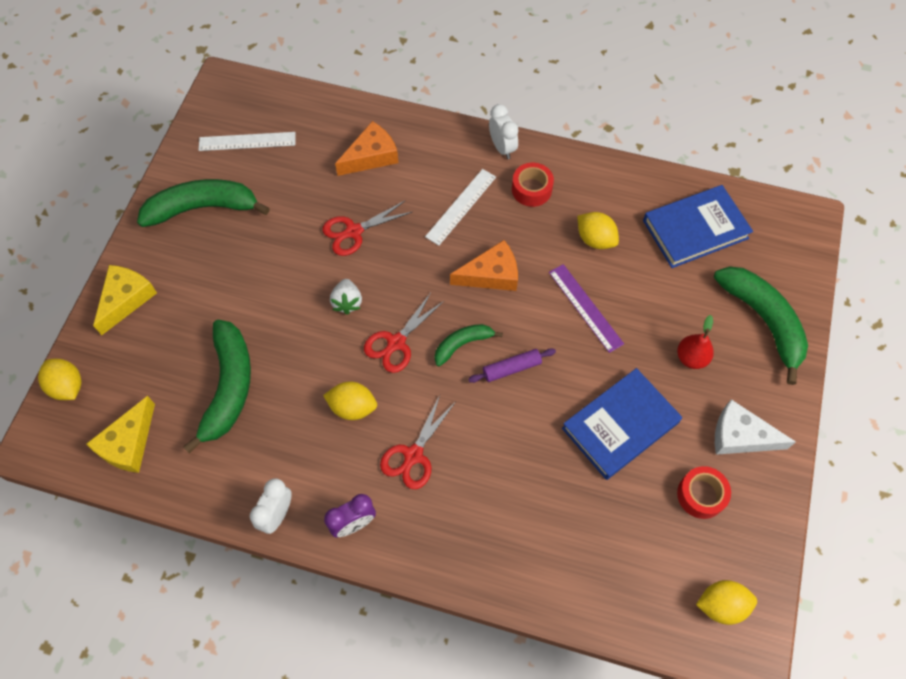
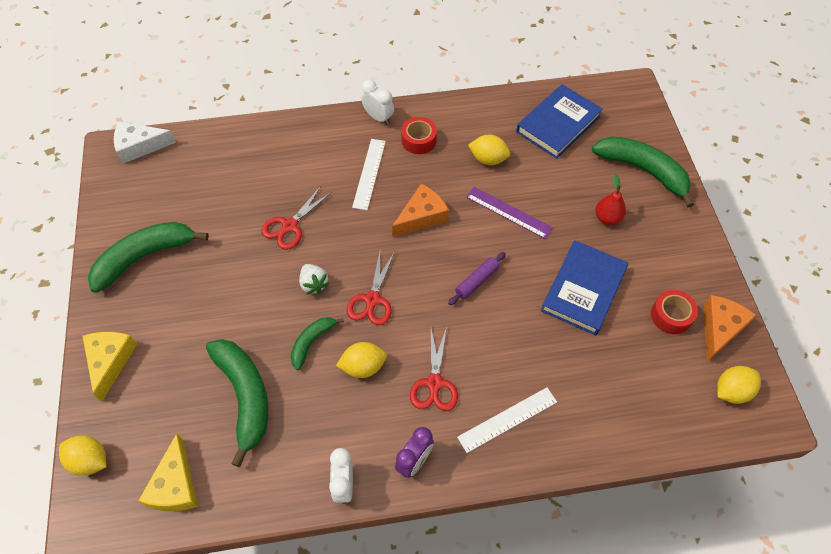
camera: 25 degrees left, 5 degrees down
white ruler [199,132,295,151] -> white ruler moved to [457,387,557,453]
orange cheese [335,121,398,176] -> orange cheese moved to [704,295,756,362]
green banana [435,324,503,367] -> green banana moved to [291,317,344,370]
white cheese [715,399,796,455] -> white cheese moved to [114,121,176,164]

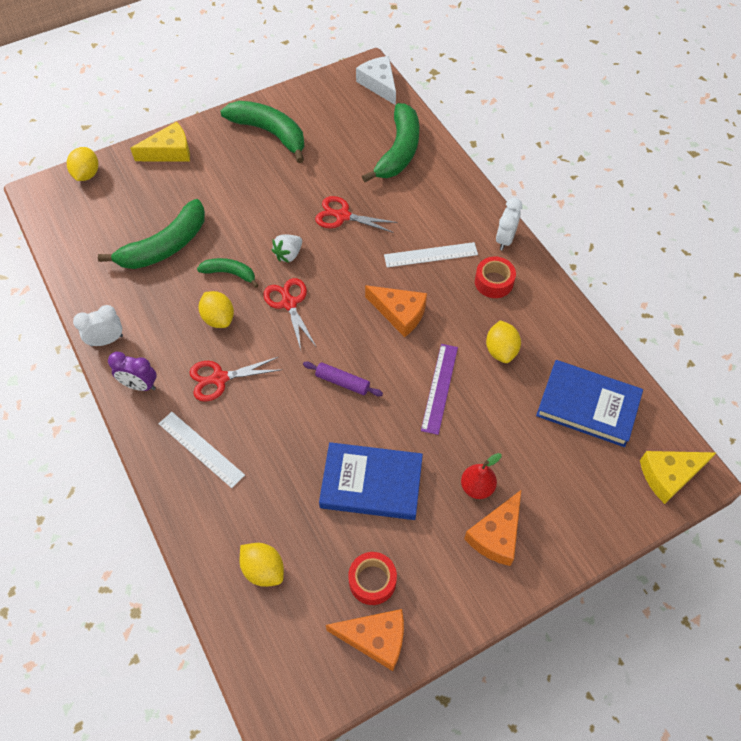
camera: 70 degrees right, 0 degrees up
yellow cheese [138,434,198,511] -> yellow cheese moved to [640,451,716,504]
red scissors [347,251,395,325] -> red scissors turned 75 degrees clockwise [263,278,316,350]
green banana [592,136,694,208] -> green banana moved to [362,103,419,182]
yellow lemon [717,366,761,404] -> yellow lemon moved to [240,543,284,587]
none -> orange cheese [464,490,521,566]

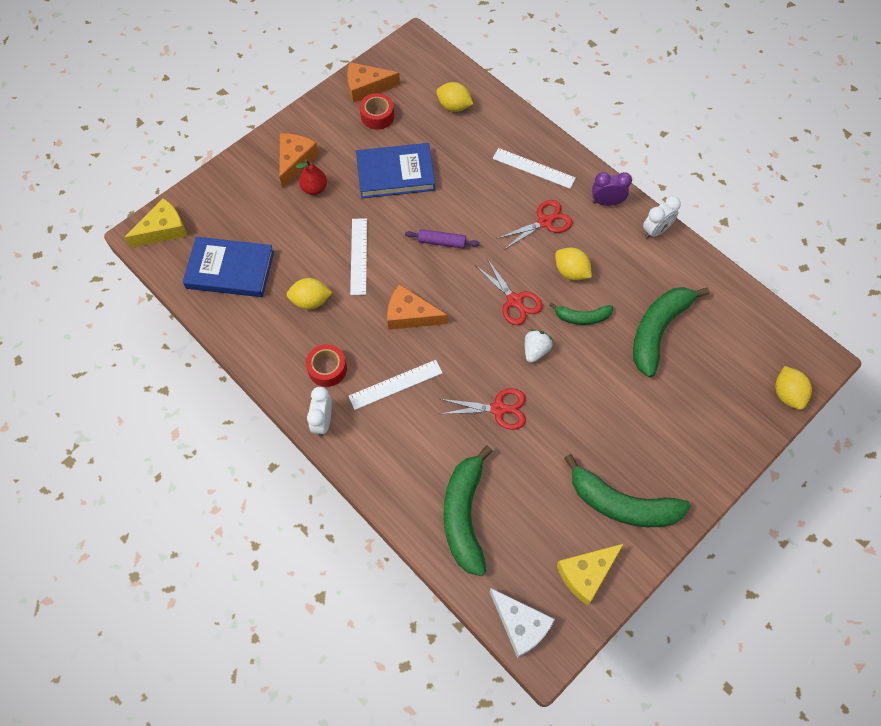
camera: 165 degrees right, 5 degrees up
yellow cheese [130,121,190,162] -> yellow cheese moved to [557,544,623,605]
purple ruler [421,344,458,435] -> white ruler [350,218,367,295]
yellow lemon [486,320,521,363] -> yellow lemon turned 75 degrees counterclockwise [287,278,332,310]

